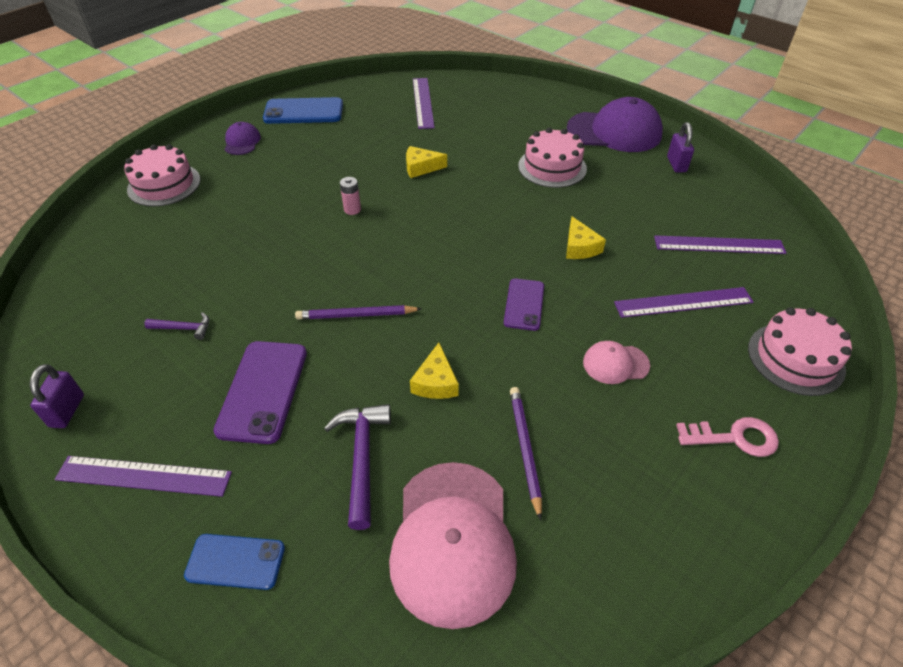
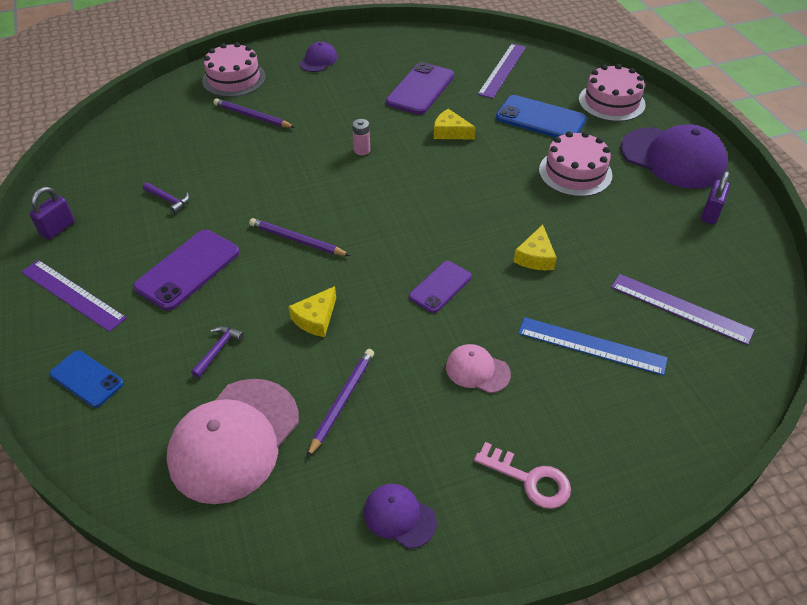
camera: 30 degrees right, 0 degrees up
blue phone [263,97,343,124] -> blue phone moved to [496,95,587,137]
purple hammer [324,404,391,530] -> purple hammer [191,326,244,378], size x0.56
purple ruler [614,287,754,318] -> blue ruler [518,317,668,376]
pink cake [748,307,852,396] -> pink cake moved to [579,64,646,122]
none -> purple pencil [213,98,295,128]
none -> purple cap [364,484,437,549]
none -> purple phone [386,62,454,115]

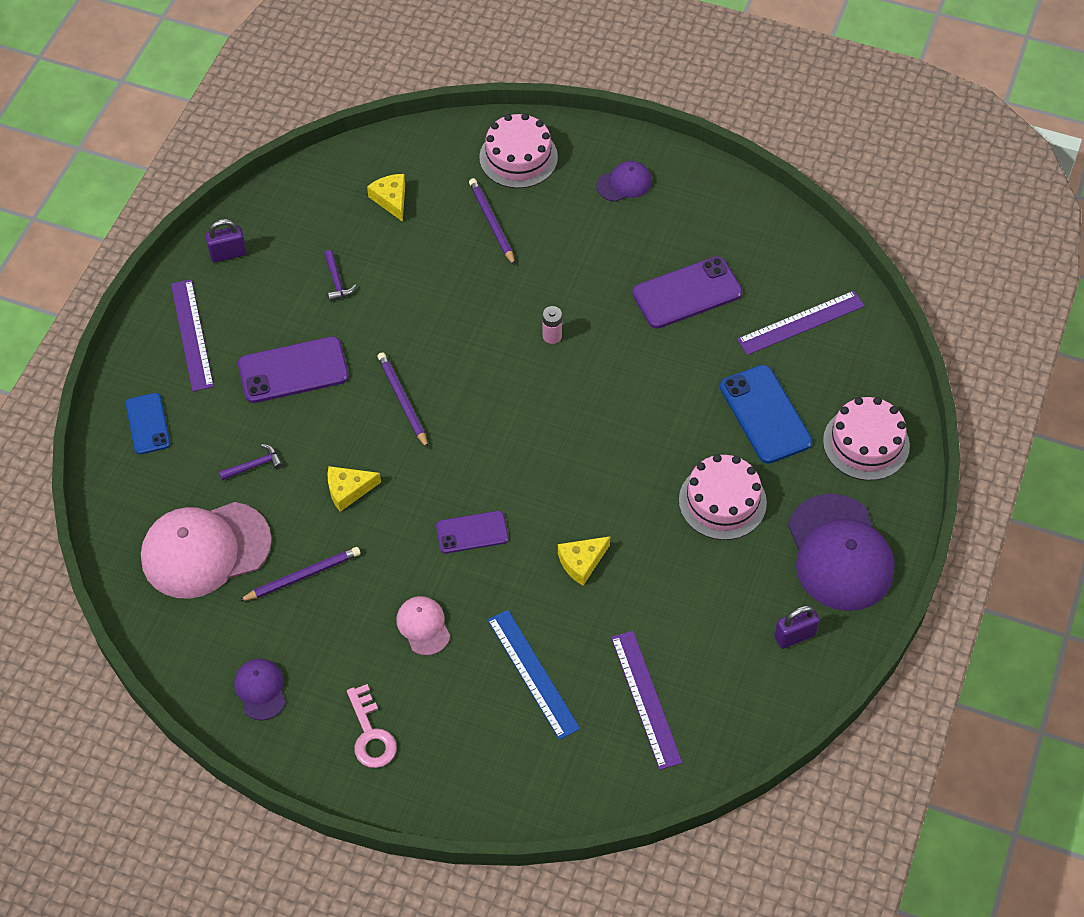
camera: 40 degrees right, 10 degrees up
yellow cheese [434,109,476,140] -> yellow cheese moved to [367,174,405,222]

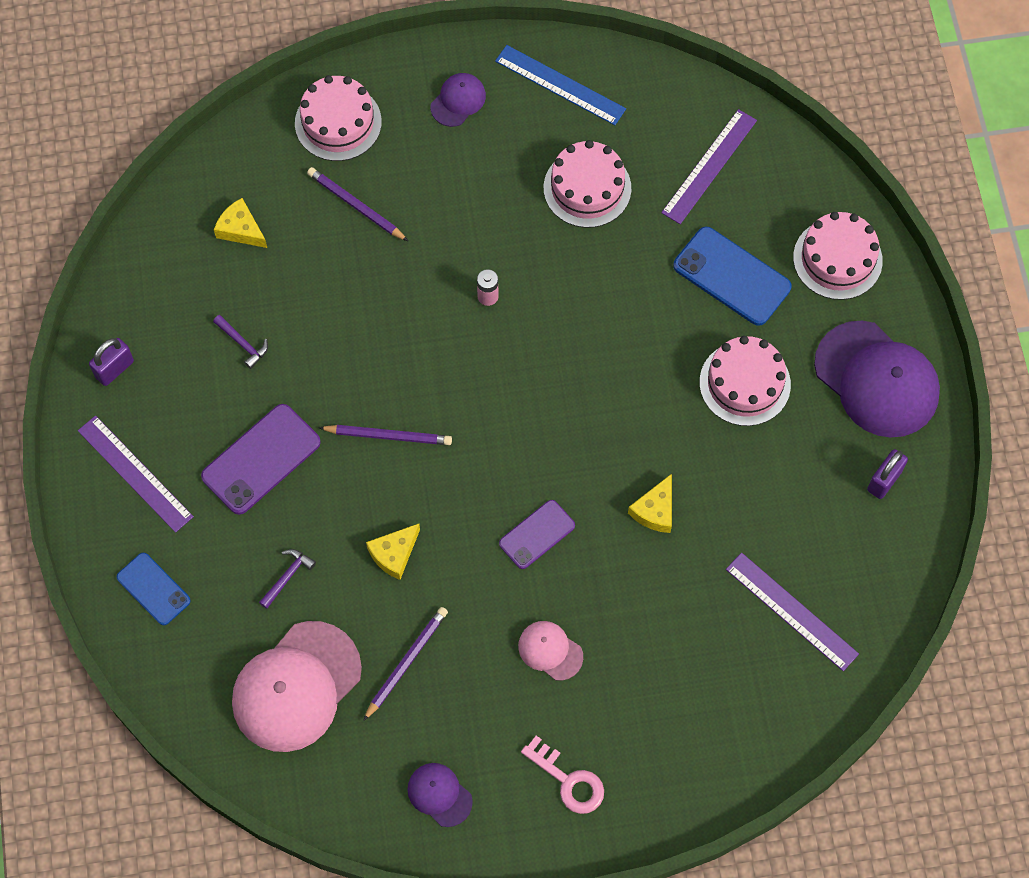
camera: 30 degrees left, 10 degrees up
purple pencil [377,352,428,449] -> purple pencil turned 150 degrees clockwise [319,425,452,445]
blue ruler [488,610,580,740] -> blue ruler moved to [495,45,626,125]
purple phone [632,256,743,329] -> pink cake [544,140,631,228]

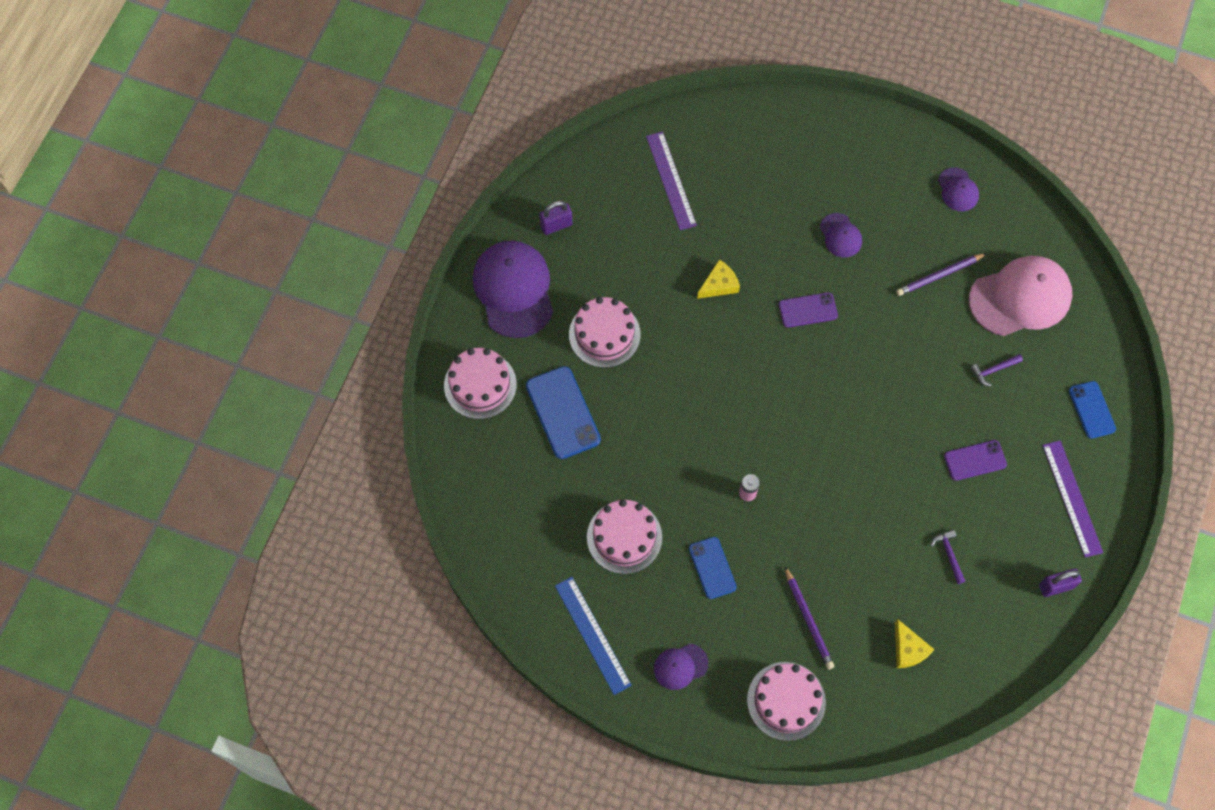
camera: 150 degrees left, 0 degrees up
purple phone [201,404,321,515] -> purple phone [944,440,1007,481], size x0.63
purple pencil [319,425,452,445] -> none
yellow cheese [366,524,420,580] -> none
pink cap [518,621,583,681] -> purple cap [820,213,862,257]
pink key [521,735,604,814] -> none
purple ruler [661,109,757,224] -> none
none -> blue phone [689,537,736,599]

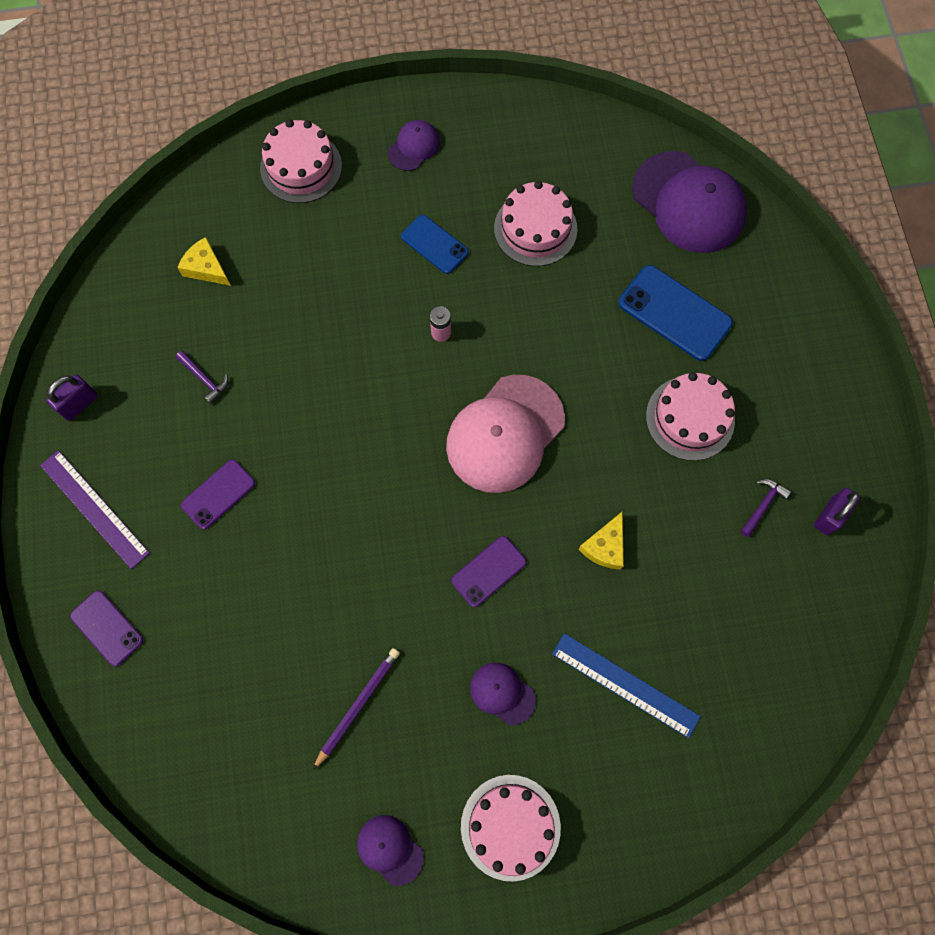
camera: 150 degrees right, 5 degrees up
pink cake [444,348,517,419] -> pink cake moved to [461,775,561,882]
purple cap [473,241,553,338] -> purple cap moved to [632,151,747,253]
blue ruler [555,577,632,695] -> blue ruler moved to [552,633,701,738]
purple ruler [646,132,697,230] -> none
purple pencil [785,567,834,670] -> none
pink cap [969,256,1072,336] -> pink cap moved to [446,375,565,493]
purple hammer [970,354,1023,386] -> purple hammer moved to [741,479,791,537]
blue phone [1069,381,1116,439] -> purple phone [70,591,144,666]

